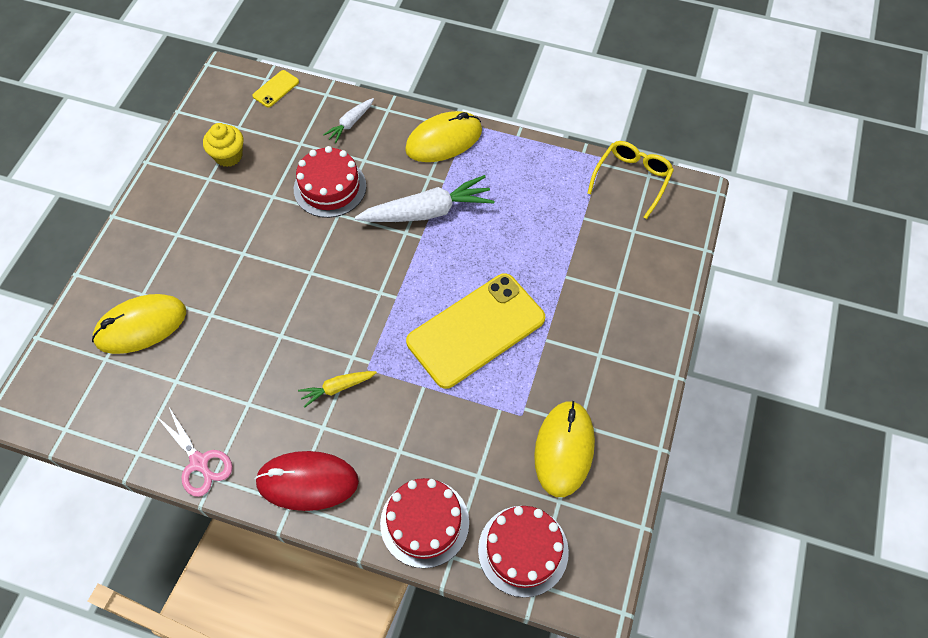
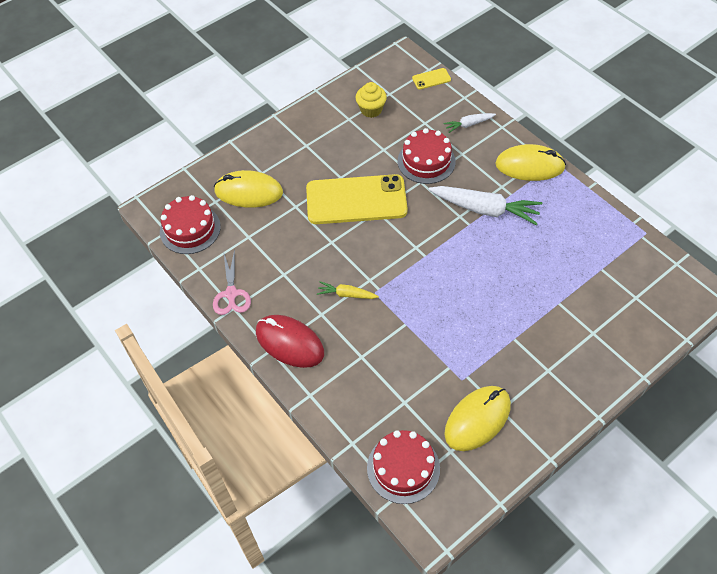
camera: 35 degrees right, 5 degrees down
red cake [380,478,469,568] -> red cake moved to [160,195,221,254]
yellow phone [406,273,545,389] -> yellow phone moved to [306,174,408,224]
yellow glasses [587,141,674,219] -> none

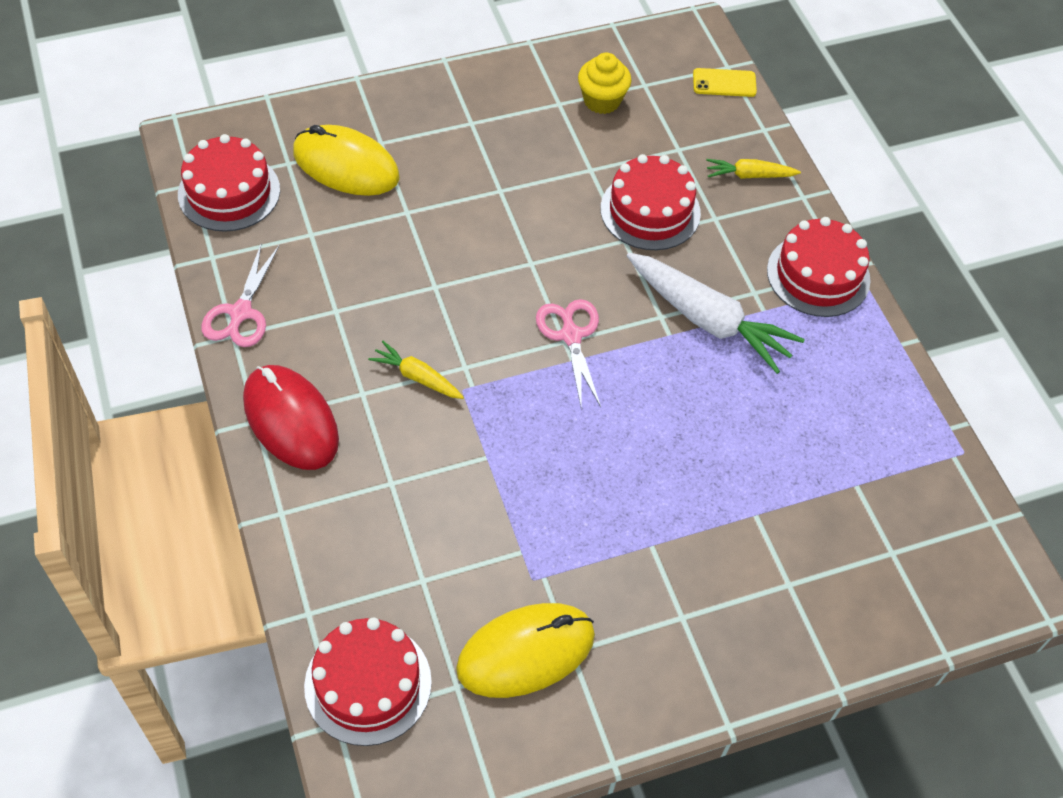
camera: 15 degrees right, 0 degrees up
yellow phone [306,174,408,224] -> none
white carrot [444,113,496,133] -> yellow carrot [706,159,801,179]
yellow mouse [495,144,566,181] -> red cake [767,217,871,317]
none -> pink scissors [536,299,601,410]

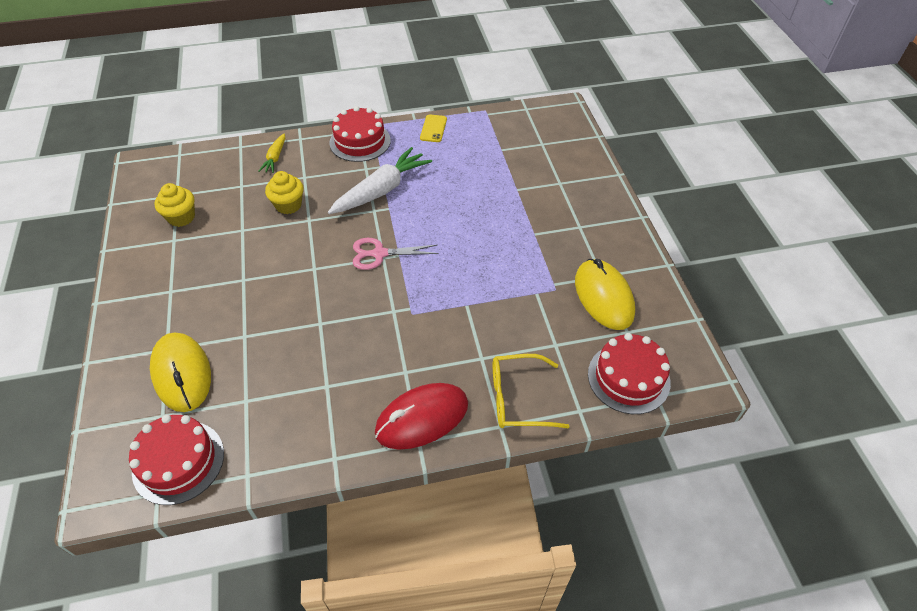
camera: 80 degrees left, 5 degrees down
pink scissors [201,242,279,347] -> none
yellow mouse [293,125,400,196] -> yellow mouse turned 60 degrees counterclockwise [150,332,211,412]
yellow carrot [368,341,464,399] -> none
red cake [601,154,701,250] -> yellow cupcake [265,171,303,214]
yellow phone [693,68,757,97] -> yellow phone moved to [420,114,447,142]
none -> yellow glasses [493,354,570,429]

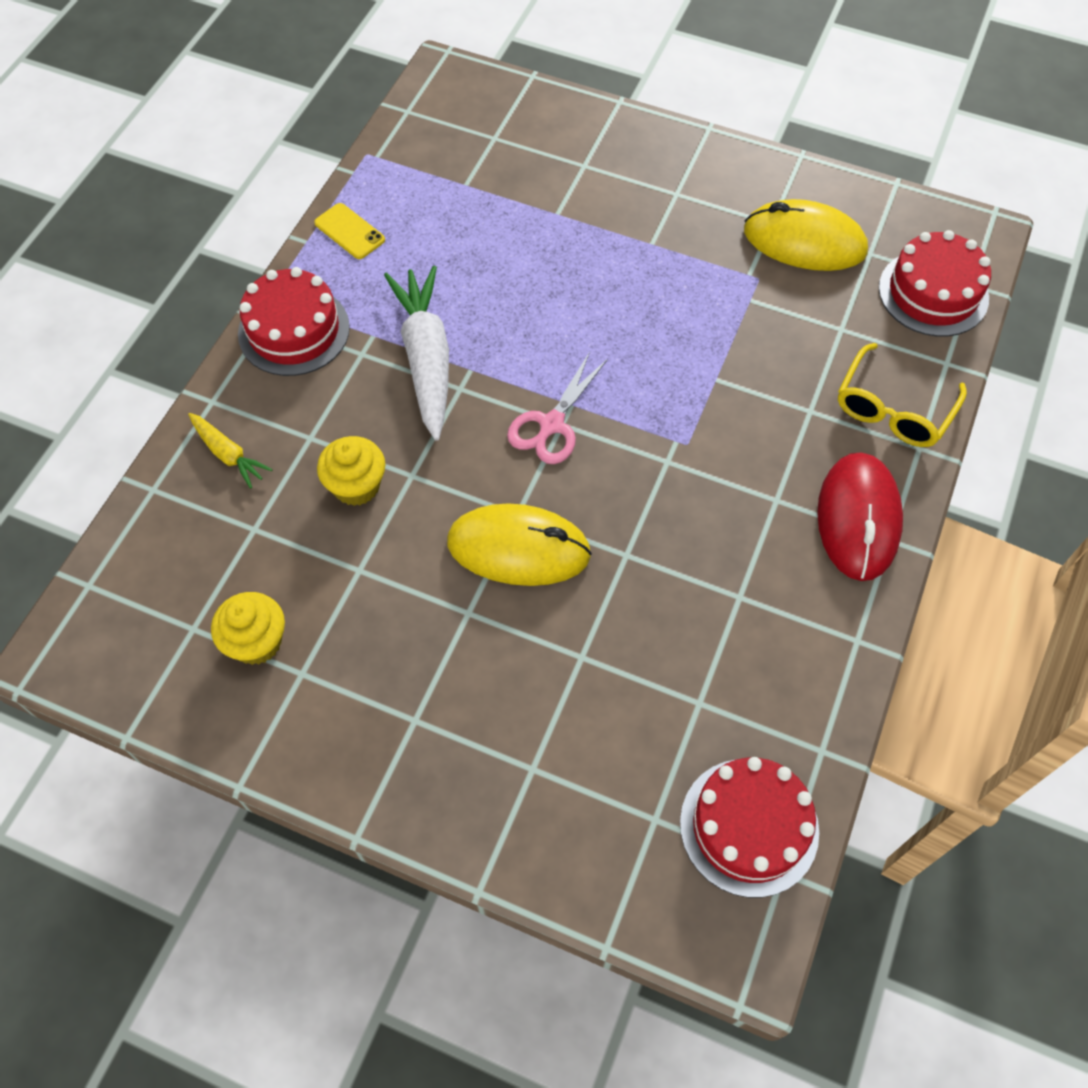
camera: 55 degrees left, 10 degrees up
yellow mouse [150,332,211,412] -> yellow mouse moved to [447,504,592,586]

